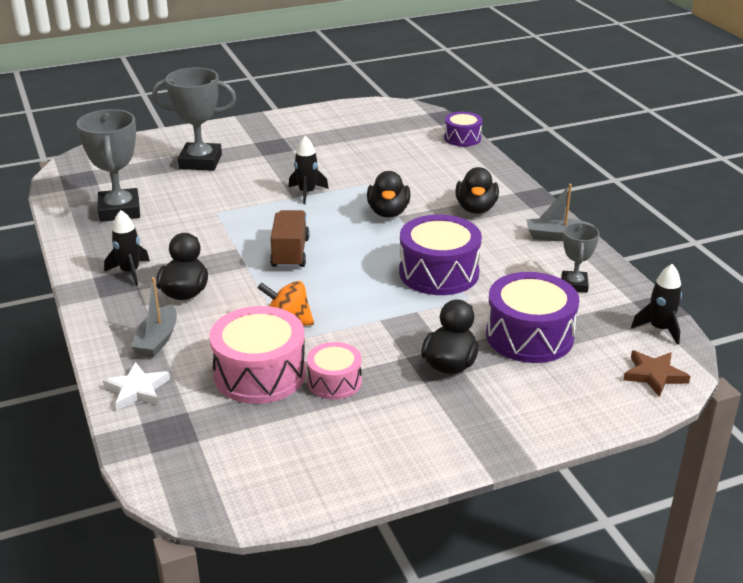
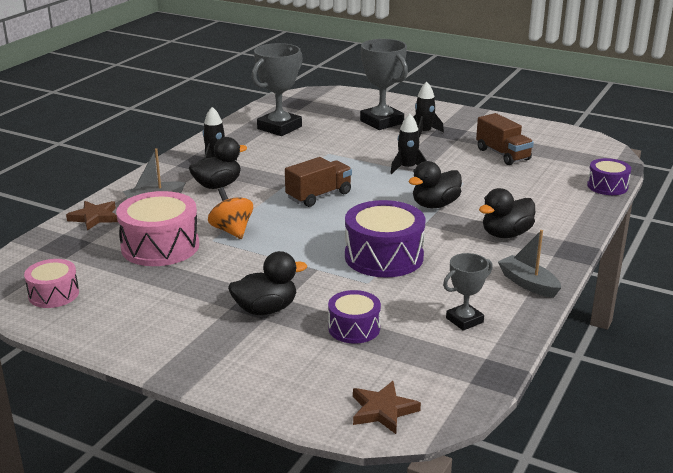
camera: 50 degrees right, 5 degrees down
white star [103,362,170,410] -> brown star [66,201,118,231]
pink drum [307,342,362,399] -> pink drum moved to [24,259,79,308]
purple drum [486,272,579,363] -> purple drum [328,290,381,343], size x0.58
black rocket [631,264,682,345] -> black rocket moved to [414,82,444,137]
none -> brown truck [476,113,534,165]

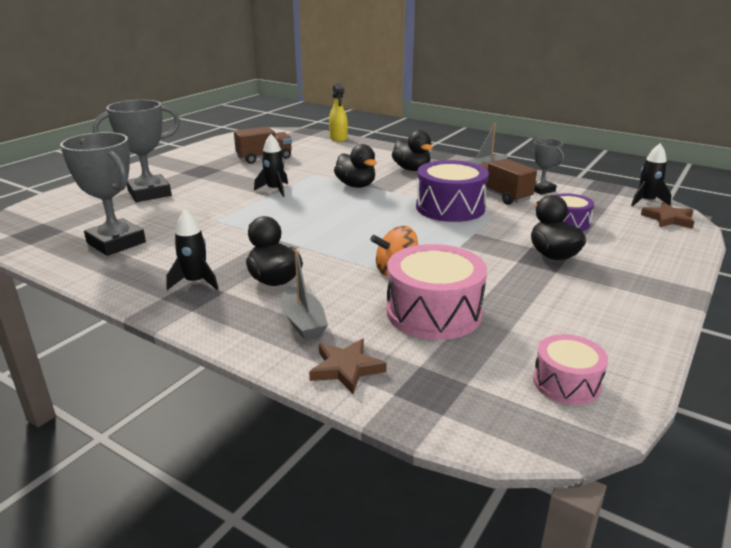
camera: 85 degrees left, 0 degrees up
brown truck [285,157,352,207] -> brown truck moved to [479,159,537,205]
black rocket [414,82,444,137] -> black rocket moved to [631,143,671,206]
purple drum [587,158,631,195] -> yellow spray bottle [329,83,348,142]

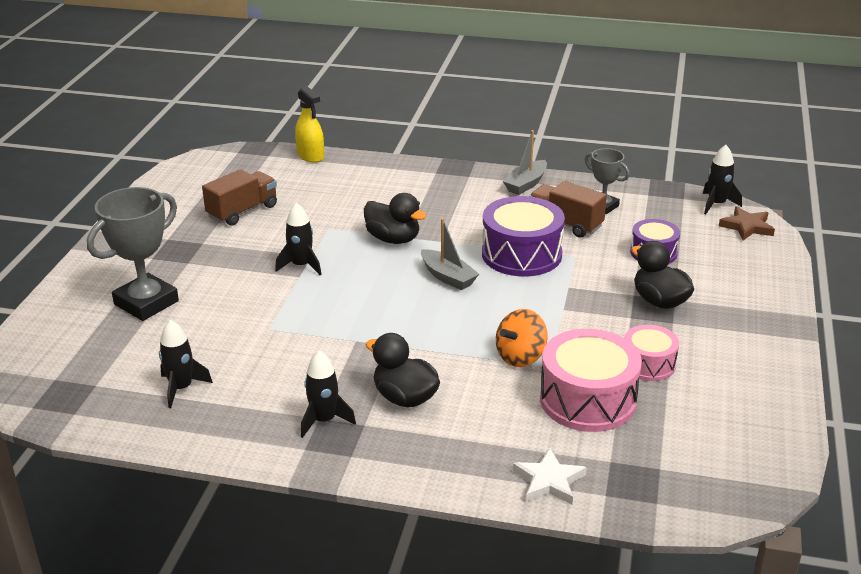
camera: 20 degrees left, 5 degrees up
grey trophy [60,132,146,256] -> black rocket [159,319,213,408]
grey boat [281,250,328,340] -> grey boat moved to [421,218,479,290]
brown star [309,339,387,394] -> white star [513,448,587,505]
black duck [392,130,433,171] -> none
pink drum [533,334,608,405] -> pink drum moved to [624,325,679,381]

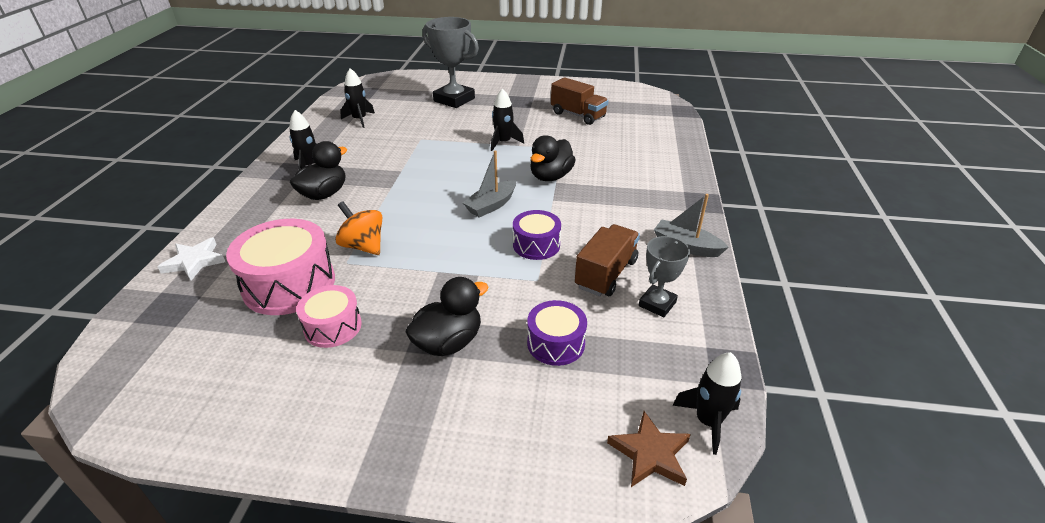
camera: 85 degrees right, 5 degrees up
yellow spray bottle [295,86,324,163] -> none
purple drum [482,196,565,276] -> purple drum [513,210,561,260], size x0.58

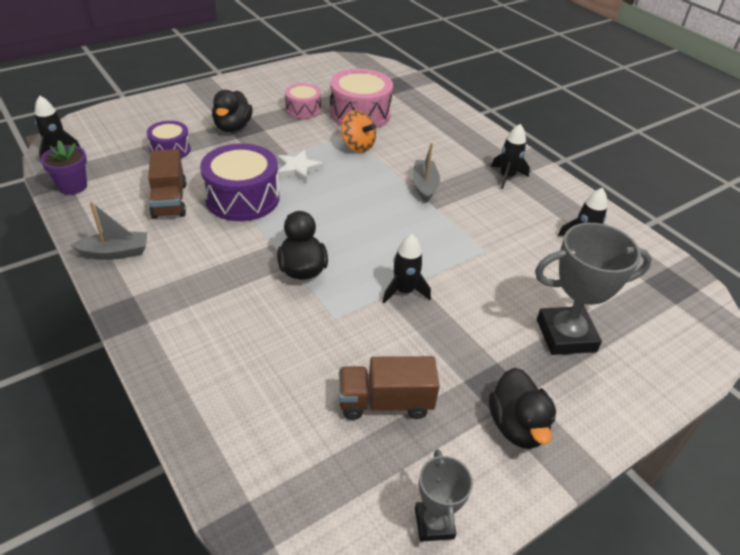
camera: 135 degrees right, 5 degrees up
white star [157,238,225,281] -> white star moved to [277,150,323,183]
black duck [290,141,347,200] -> black duck moved to [489,368,556,449]
orange spinning top [335,201,382,255] -> orange spinning top turned 45 degrees clockwise [341,110,376,153]
grey boat [463,150,516,217] -> grey boat moved to [412,143,440,203]
purple drum [513,210,561,260] -> purple drum [200,143,280,221], size x1.72
brown star [607,411,691,487] -> none
grey trophy [639,236,690,317] -> grey trophy moved to [415,449,473,542]
none -> purple flower pot [41,140,87,195]

